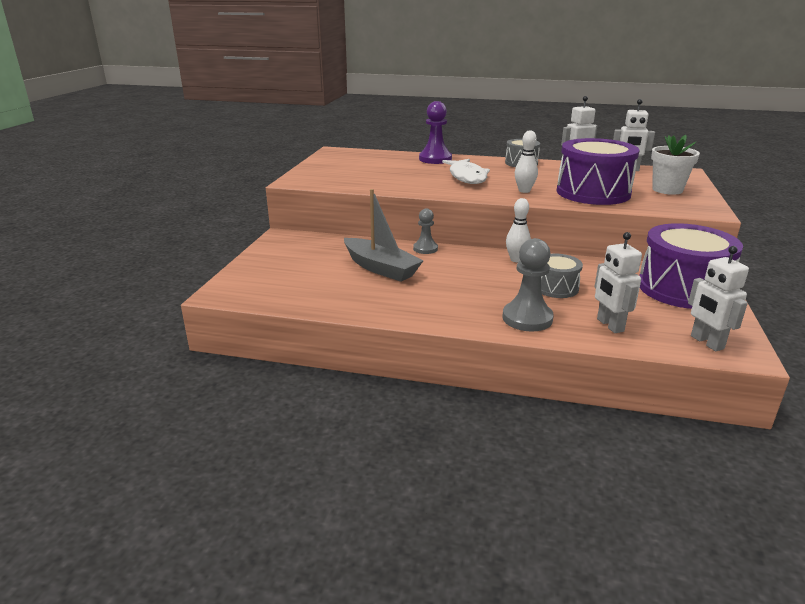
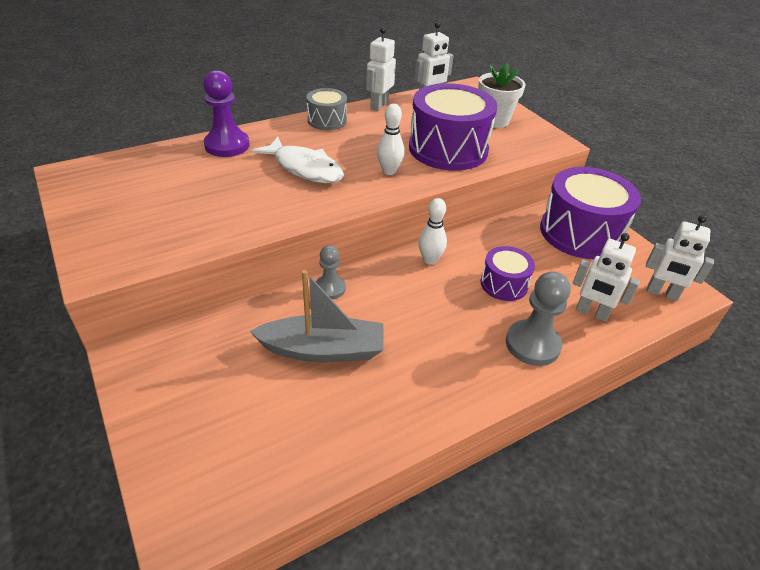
camera: 45 degrees left, 15 degrees up
grey drum [541,253,583,298] -> purple drum [481,246,535,301]

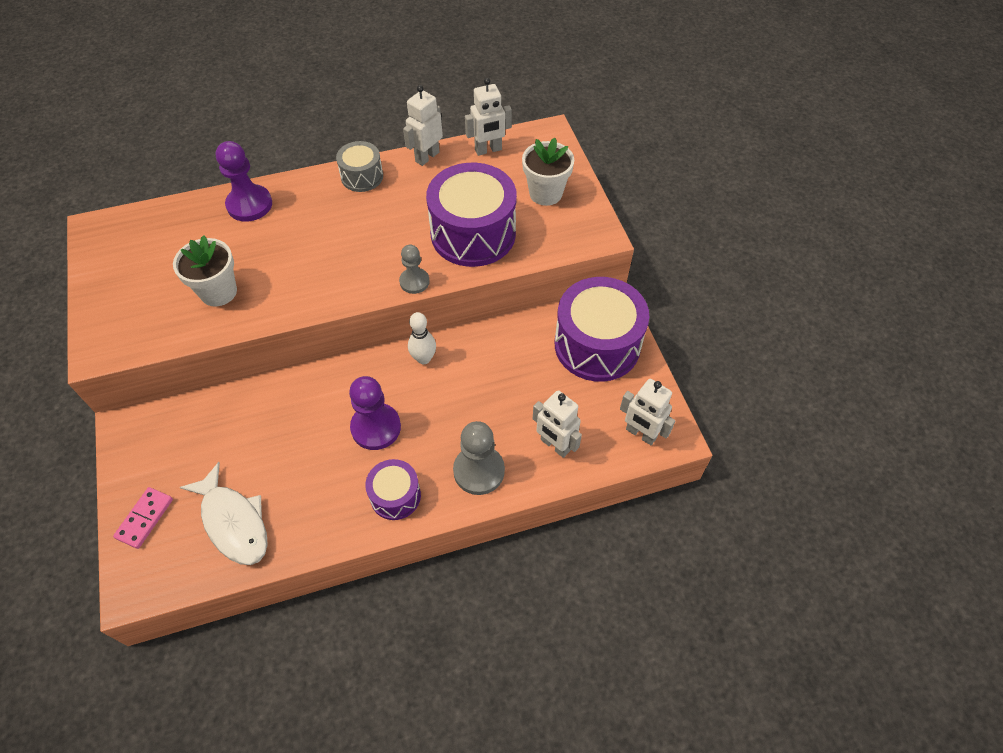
camera: 15 degrees right, 15 degrees up
grey boat [249,270,384,362] -> none
white fish [251,137,344,183] -> white fish moved to [180,462,268,565]
grey pawn [316,245,346,299] -> grey pawn moved to [399,245,429,294]
white bowling pin [377,104,405,175] -> none
purple drum [481,246,535,301] -> purple drum moved to [365,459,421,520]
none -> pink domino [113,487,173,549]
none -> white flower pot [173,235,237,307]
none -> purple pawn [349,376,401,450]

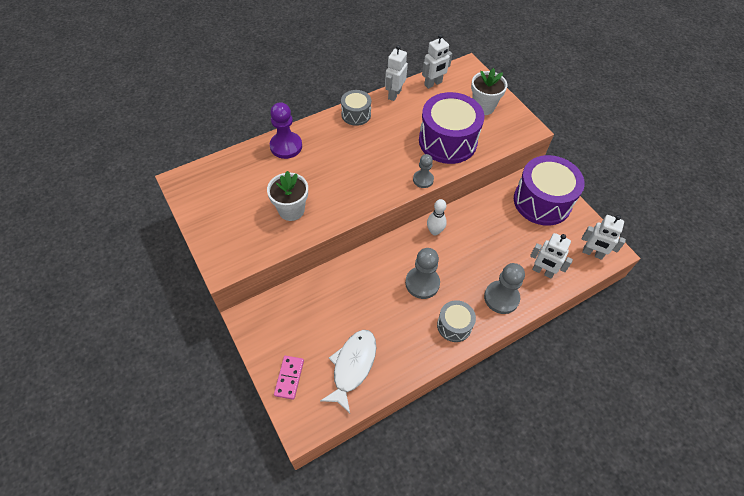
camera: 15 degrees left, 0 degrees up
white fish [180,462,268,565] -> white fish turned 105 degrees counterclockwise [320,330,376,413]
purple pawn [349,376,401,450] -> grey pawn [405,248,440,299]
purple drum [365,459,421,520] -> grey drum [437,300,476,342]

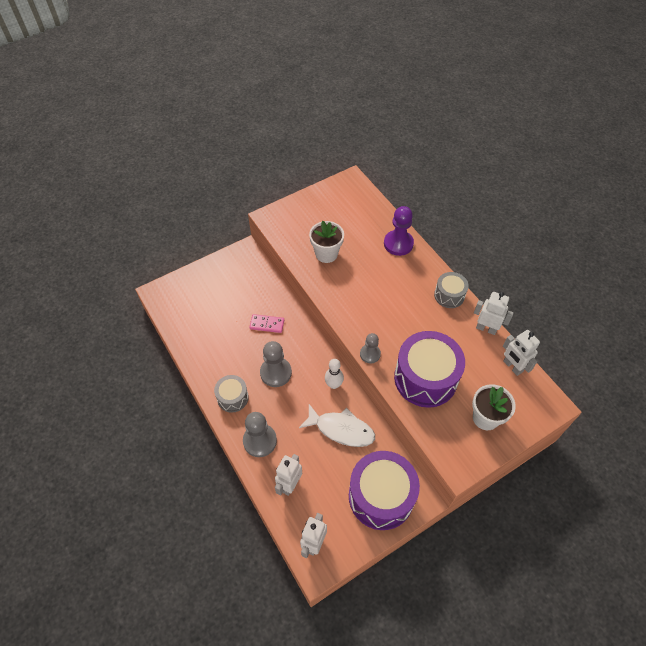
camera: 90 degrees right, 0 degrees up
pink domino [274,356,304,400] -> pink domino moved to [249,314,284,333]
white fish [320,330,376,413] -> white fish moved to [299,404,375,447]

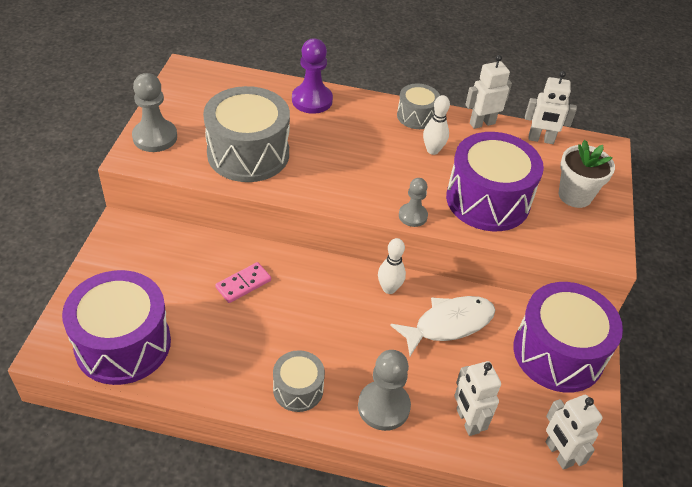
camera: 50 degrees left, 10 degrees down
grey pawn [260,341,292,387] -> grey pawn moved to [132,73,177,152]
white flower pot [309,221,344,263] -> grey drum [203,86,290,182]
none -> purple drum [62,270,171,385]
none -> white bowling pin [423,95,450,155]

